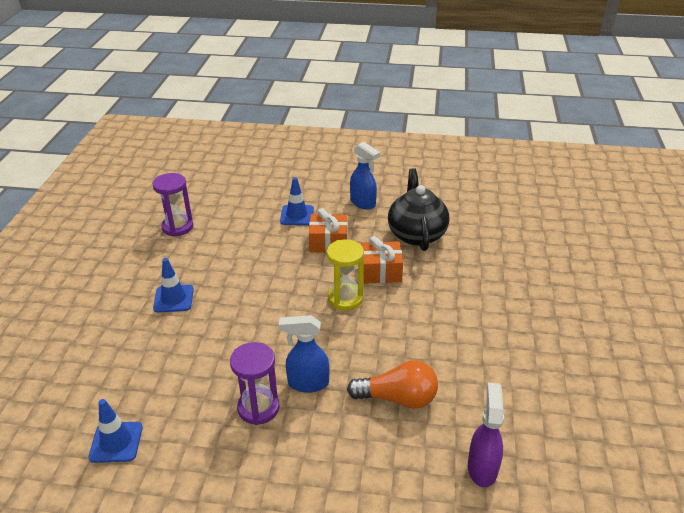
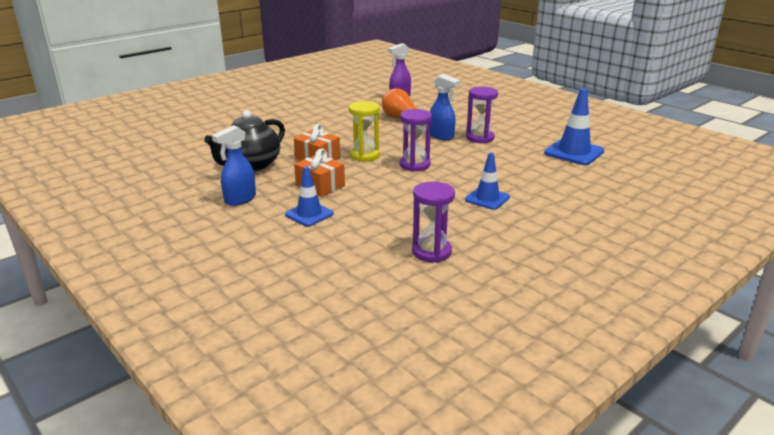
camera: 140 degrees left, 10 degrees down
blue traffic cone [88,399,143,463] -> blue traffic cone [544,88,604,165], size x1.54
blue spray bottle [350,142,380,210] -> blue spray bottle turned 135 degrees counterclockwise [212,125,256,206]
none -> purple hourglass [400,109,432,172]

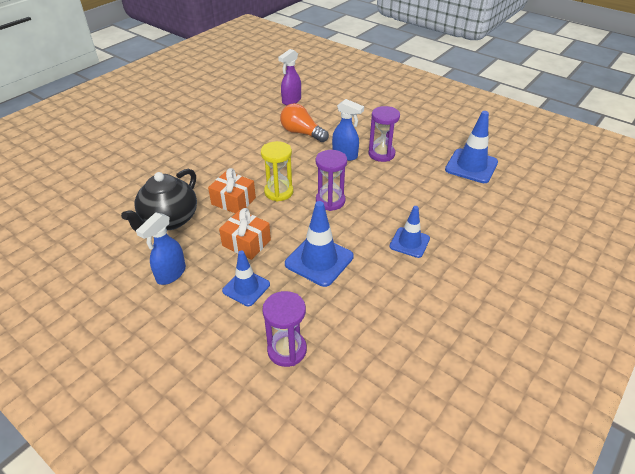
camera: 10 degrees left, 15 degrees up
purple hourglass [412,181,455,263] -> purple hourglass moved to [262,291,307,367]
none -> blue traffic cone [285,201,354,287]

